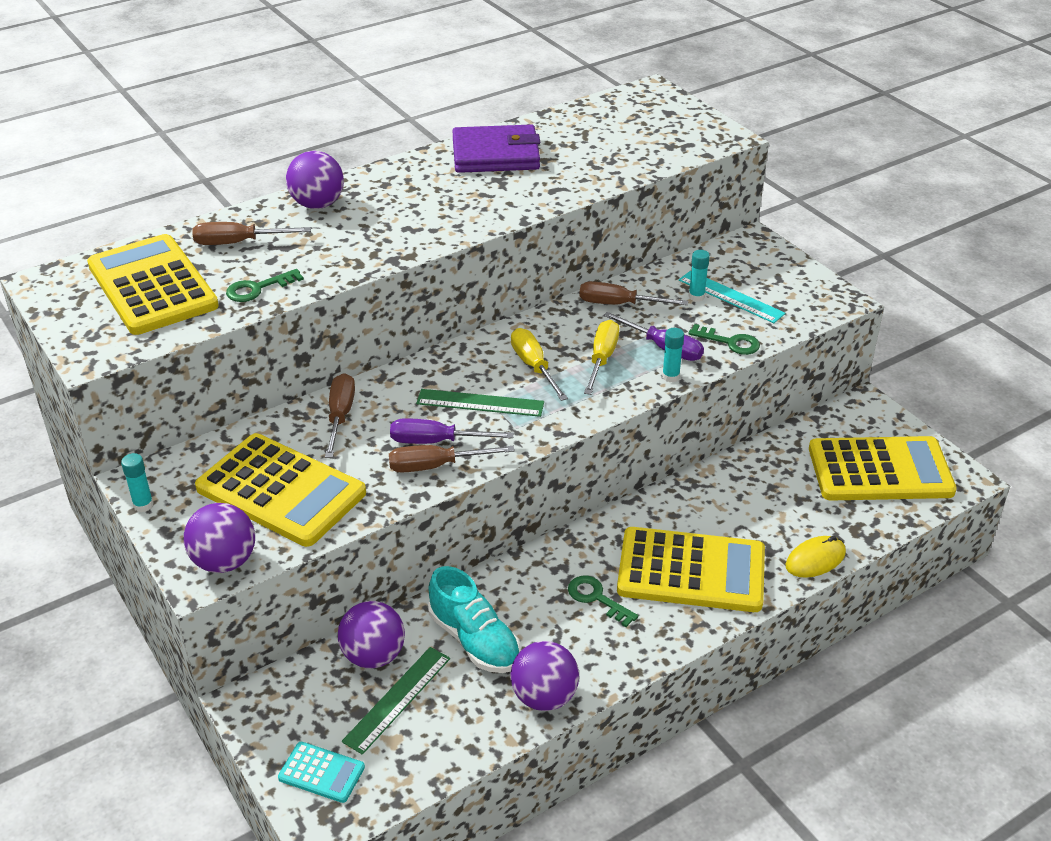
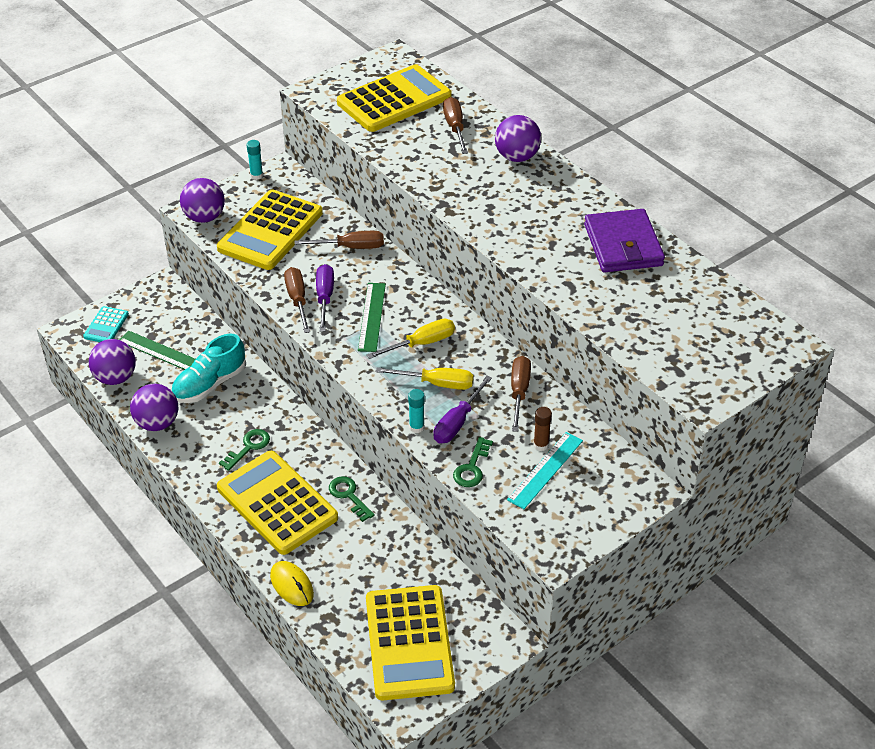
camera: 85 degrees right, 5 degrees up
green key [226,269,304,302] -> green key moved to [329,476,375,522]
purple ball [338,601,405,669] -> purple ball moved to [89,339,136,385]
yellow calculator [617,527,765,612] -> yellow calculator turned 135 degrees clockwise [217,451,338,555]
turquoise glue stick [688,250,710,302] -> brown glue stick [533,407,552,451]

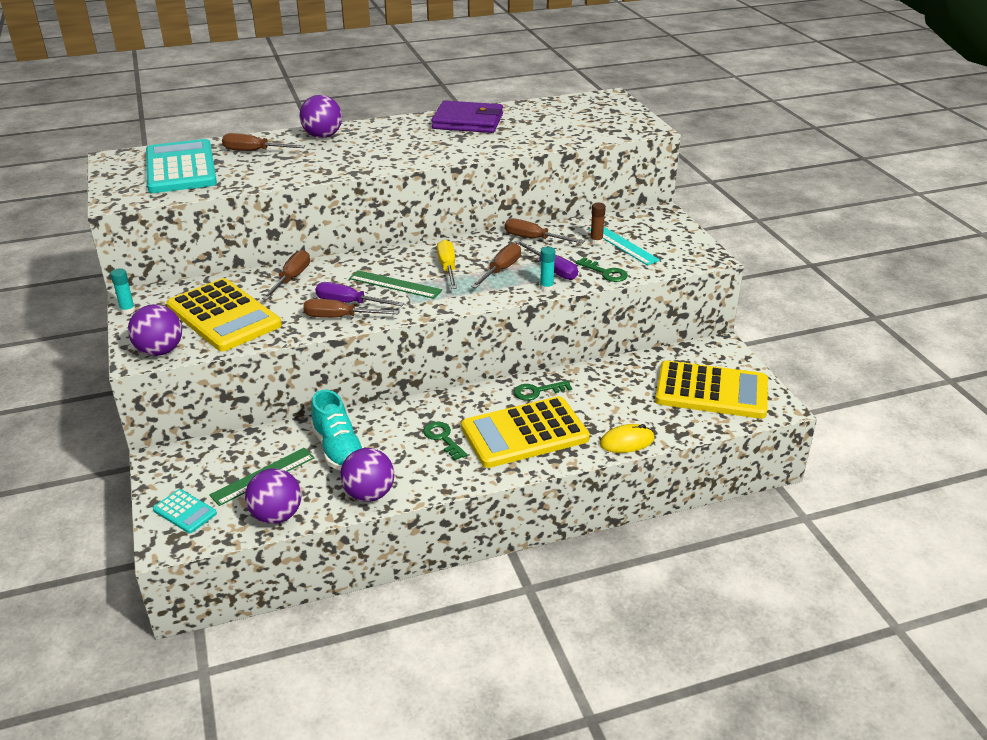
camera: 70 degrees left, 10 degrees down
yellow calculator [337,64,452,132] -> turquoise calculator [146,139,217,193]
yellow screwdriver [376,367,473,390] -> brown screwdriver [471,243,521,288]

